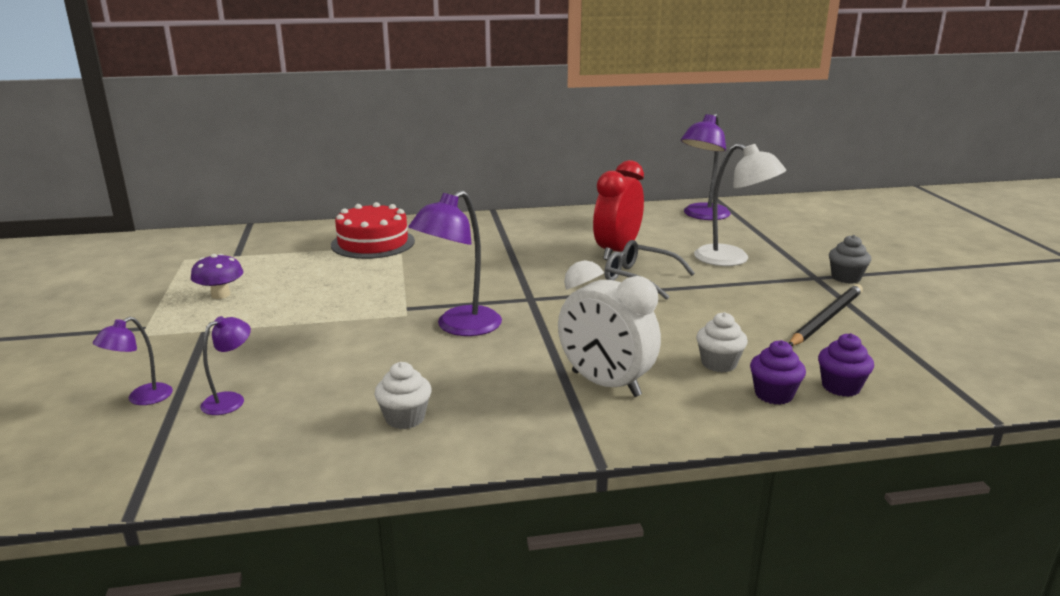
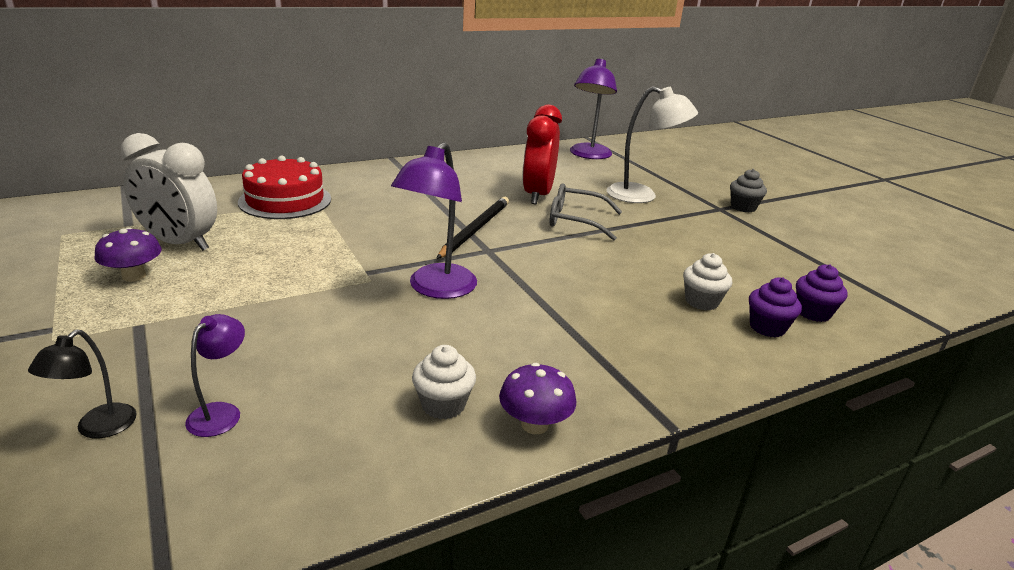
camera: 20 degrees left, 5 degrees up
purple lamp [93,317,173,405] -> black lamp [28,330,137,438]
white clock [558,260,661,397] -> white clock moved to [121,133,217,251]
black pencil [789,284,863,346] -> black pencil moved to [436,197,509,259]
none -> purple mushroom [499,363,577,434]

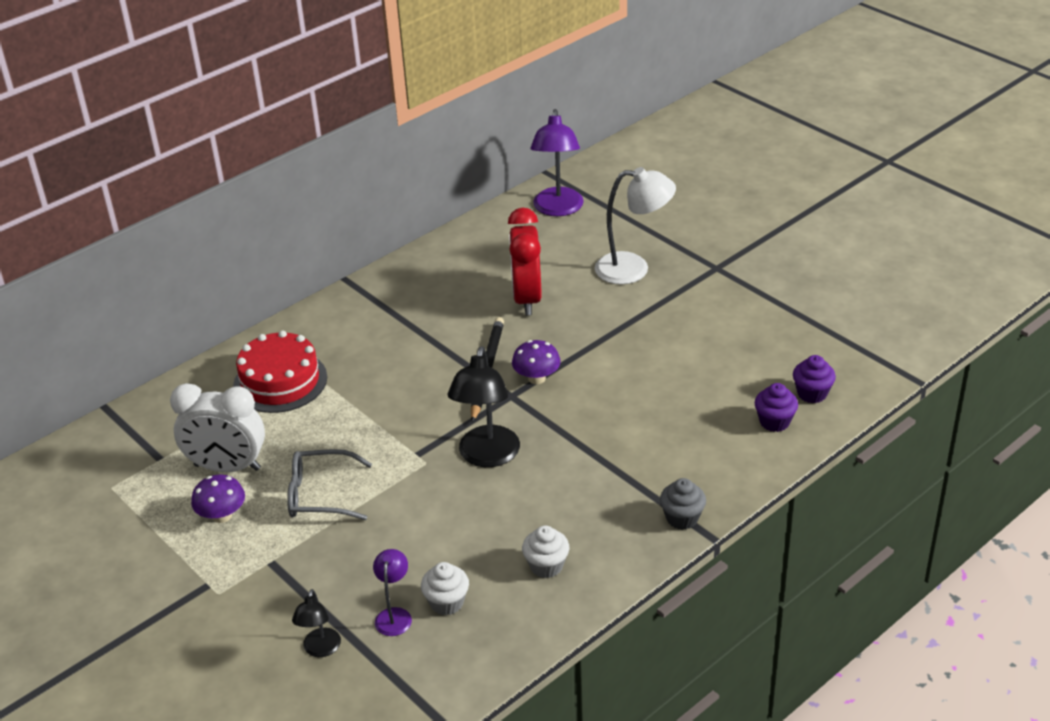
camera: 10 degrees left, 10 degrees up
purple lamp [391,142,477,299] -> black lamp [448,346,520,467]
purple mushroom [499,363,577,434] -> purple mushroom moved to [512,340,561,384]
grey glasses [550,183,622,241] -> grey glasses moved to [287,449,372,520]
white cupcake [683,253,732,310] -> white cupcake moved to [421,562,469,615]
grey cupcake [730,169,767,213] -> grey cupcake moved to [660,478,706,530]

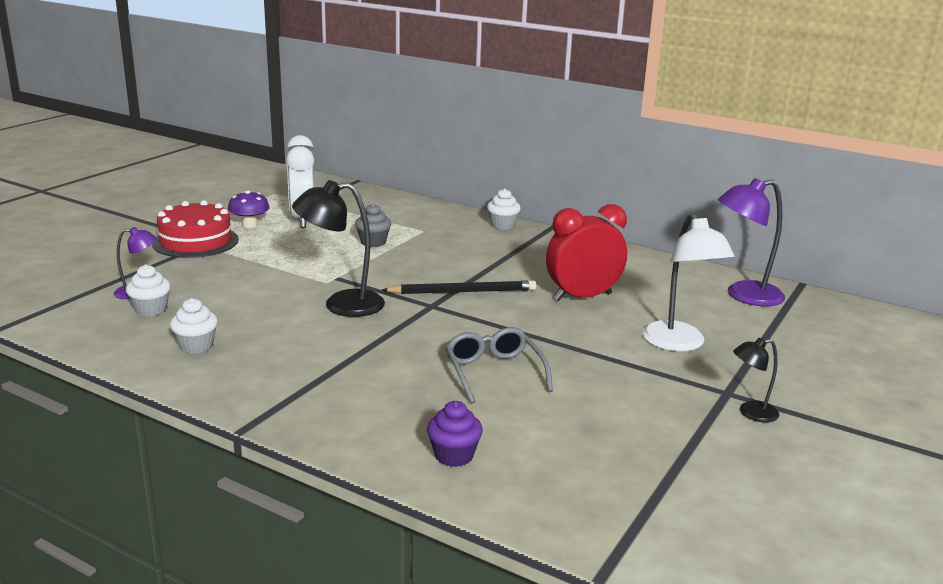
camera: 70 degrees right, 15 degrees down
red cake [233,330,327,413] -> red cake moved to [152,200,239,258]
grey glasses [287,449,372,520] -> grey glasses moved to [446,327,553,404]
black lamp [292,589,341,657] -> black lamp moved to [733,338,779,423]
purple mushroom [512,340,561,384] -> none
grey cupcake [660,478,706,530] -> grey cupcake moved to [355,204,391,247]
purple cupcake [793,355,836,403] -> none
none -> white cupcake [487,189,521,230]

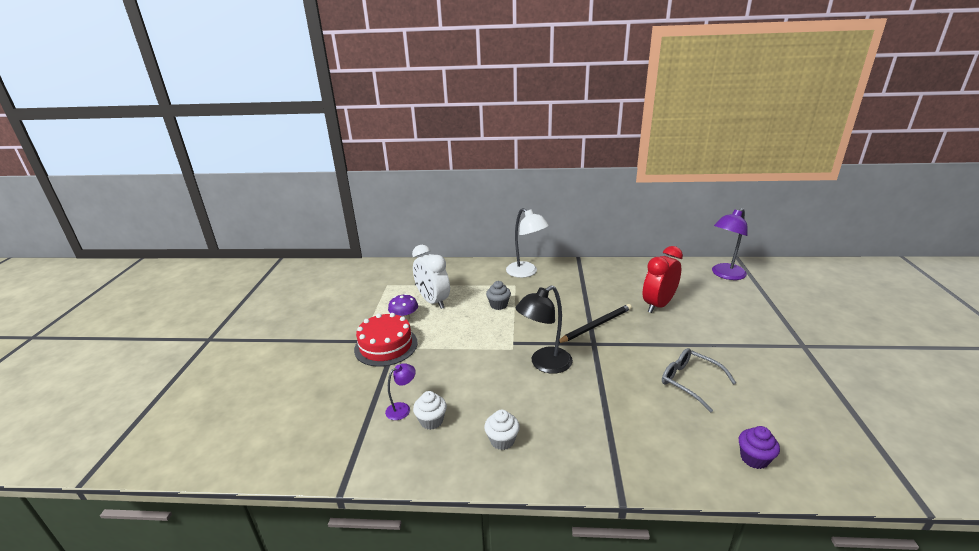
camera: 25 degrees left, 5 degrees up
white cupcake [487,189,521,230] -> none
white lamp [642,213,735,351] -> white lamp moved to [506,208,549,278]
black lamp [733,338,779,423] -> none

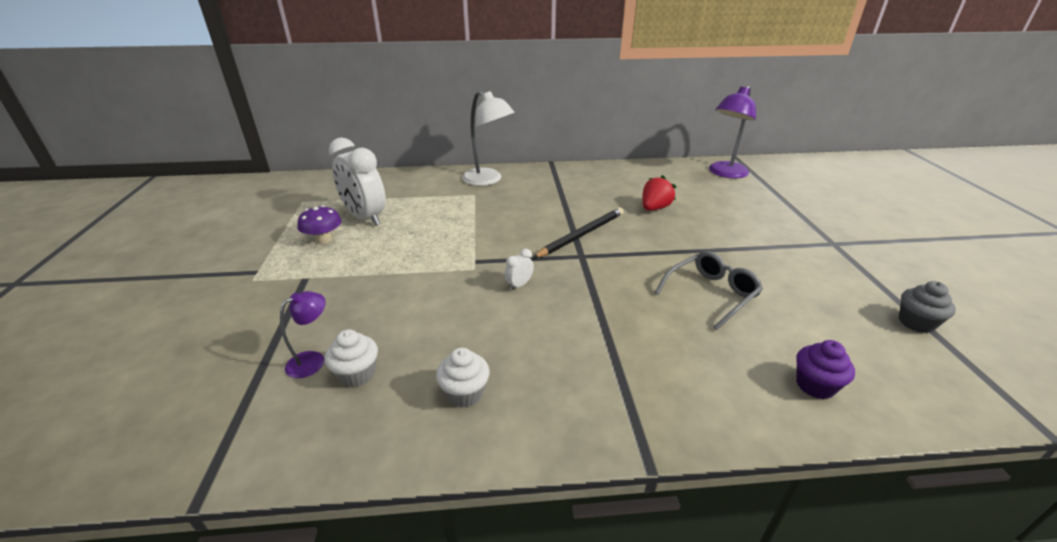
camera: 10 degrees left, 5 degrees up
red cake [354,313,418,367] -> none
grey cupcake [486,281,511,310] -> grey cupcake moved to [899,281,956,333]
black lamp [515,285,573,374] -> white clock [505,249,534,290]
red clock [643,246,683,313] -> red strawberry [642,175,677,211]
grey glasses [662,348,736,412] -> grey glasses turned 105 degrees clockwise [655,251,763,330]

